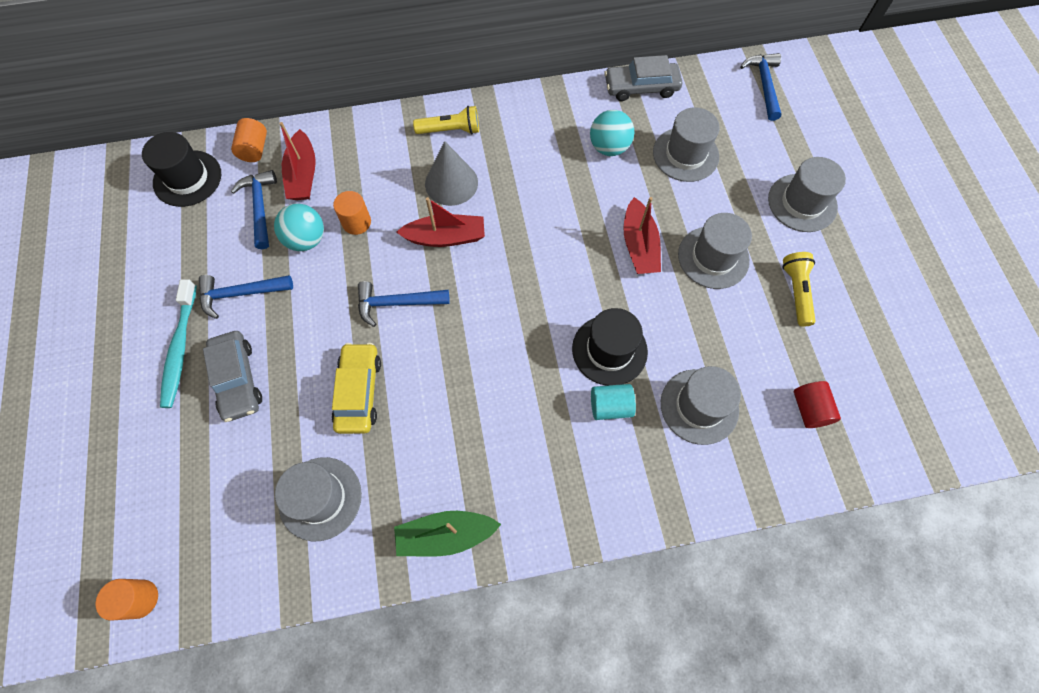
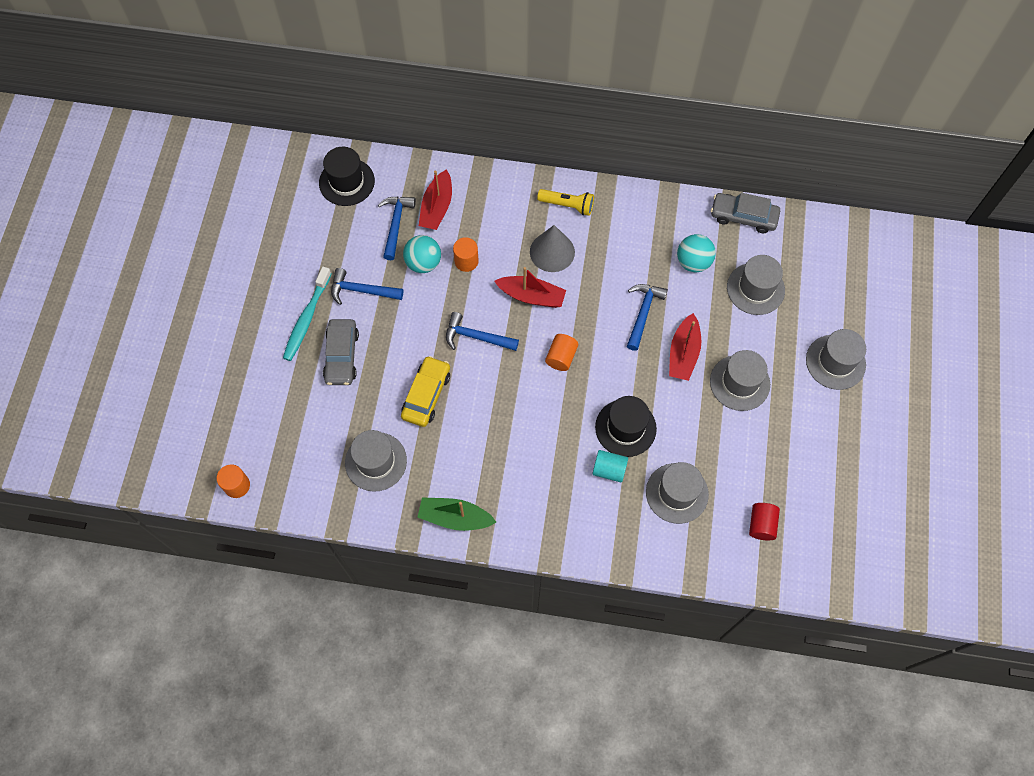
camera: 20 degrees right, 0 degrees up
orange cylinder [231,118,267,162] -> orange cylinder moved to [545,334,578,371]
blue hammer [740,53,781,121] -> blue hammer moved to [627,284,668,351]
yellow flashlight [782,252,816,327] -> none

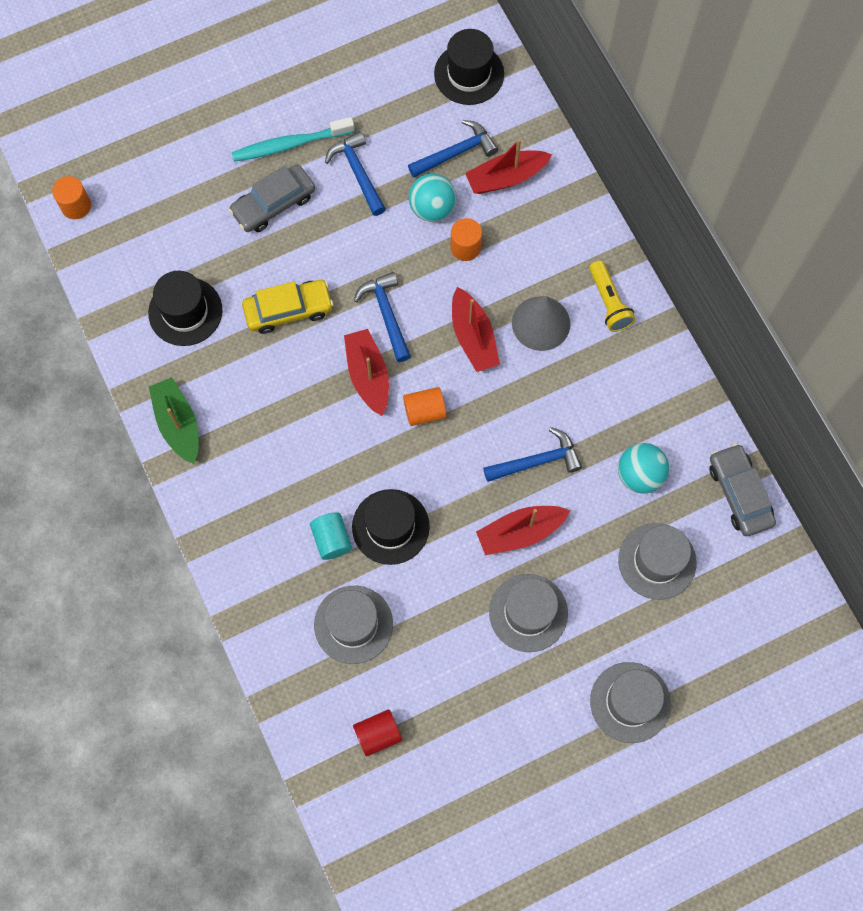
camera: 55 degrees right, 5 degrees up
grey hat [345,430,407,492] -> black hat [148,271,222,346]
none -> red boat [344,329,389,416]

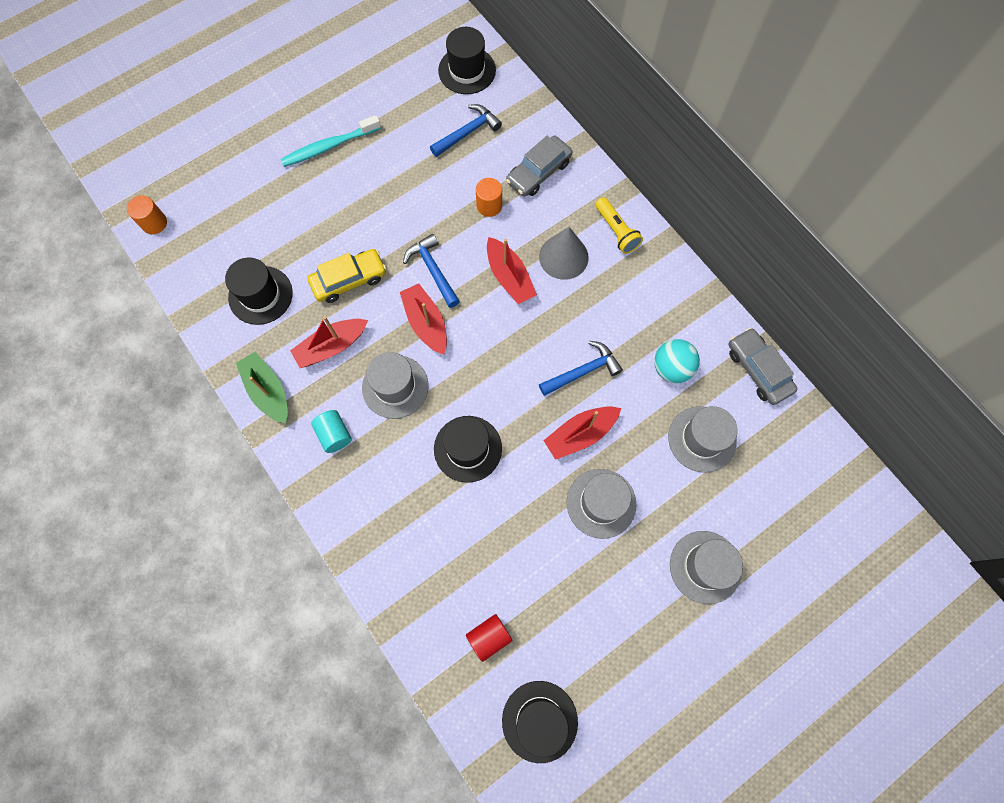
camera: 10 degrees left, 0 degrees up
grey car [229,164,315,232] -> grey car moved to [506,136,572,197]
turquoise cylinder [310,512,352,560] -> turquoise cylinder moved to [311,410,352,453]
grey hat [314,586,393,664] -> grey hat moved to [362,352,429,419]
blue hammer [325,131,386,216] -> none
orange cylinder [403,387,447,426] -> none
turquoise ball [409,173,456,222] -> none
red boat [465,139,552,194] -> red boat moved to [290,316,368,368]
none -> black hat [502,681,578,763]

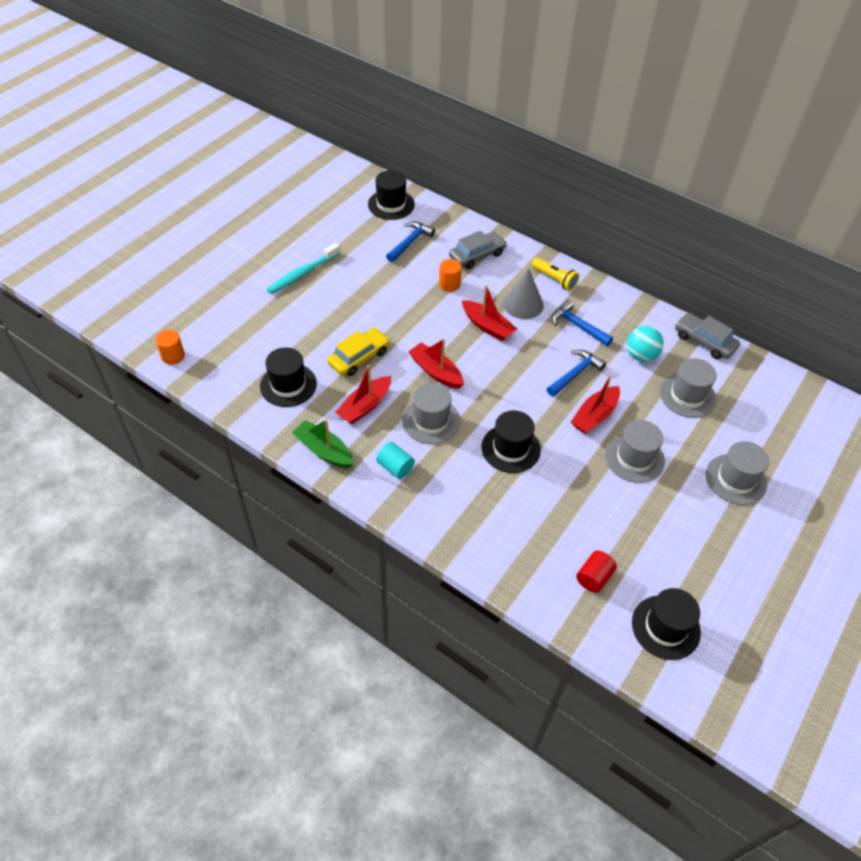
camera: 20 degrees left, 20 degrees down
blue hammer [403,234,460,308] -> blue hammer moved to [552,300,613,346]
grey car [506,136,572,197] -> grey car turned 150 degrees counterclockwise [449,231,507,269]

